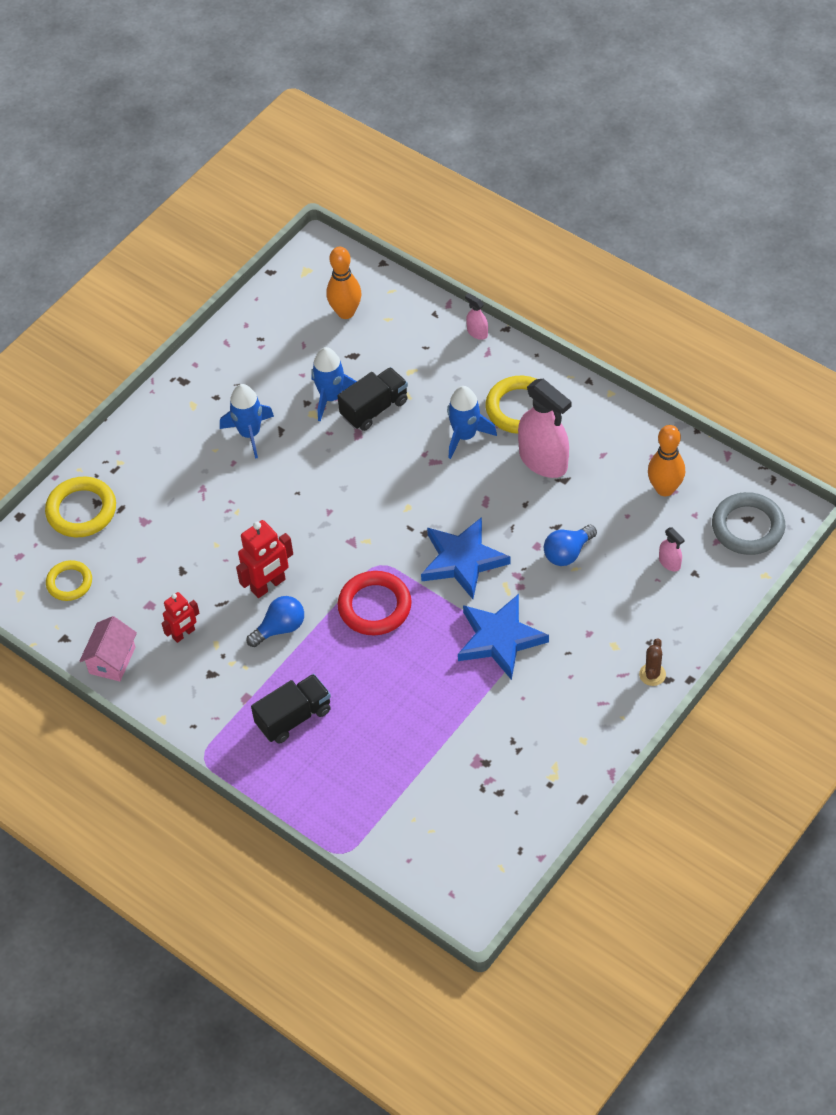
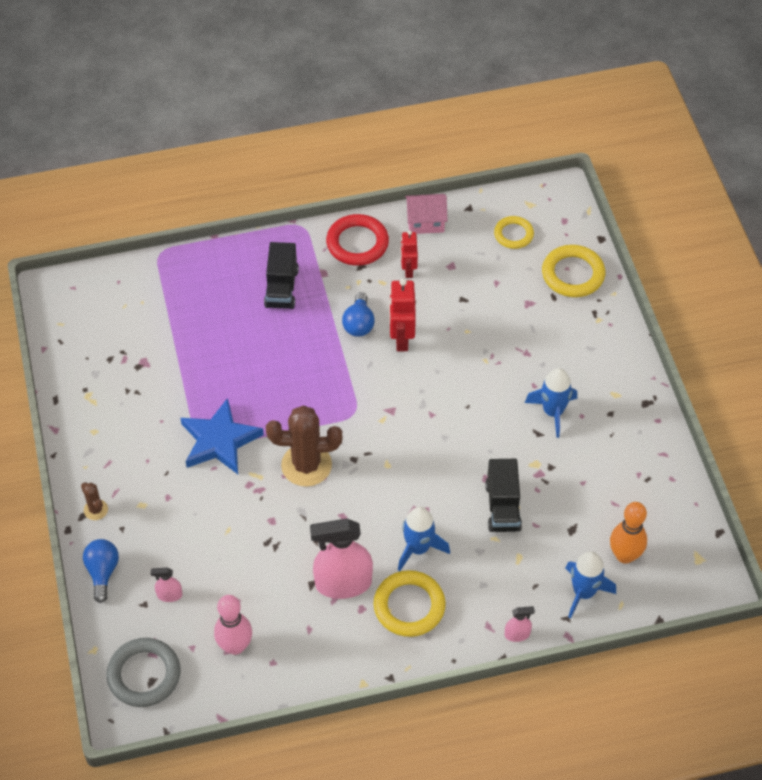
camera: 125 degrees right, 0 degrees up
pink house [79,616,137,681] -> pink house turned 60 degrees counterclockwise [405,194,448,234]
blue rocket [311,347,357,422] -> blue rocket moved to [565,551,616,619]
red ring [338,571,412,635] -> red ring moved to [326,214,389,266]
blue star [421,517,511,599] -> brown cactus [266,405,342,487]
blue light bulb [544,525,597,566] -> blue light bulb moved to [83,539,119,603]
orange bowling pin [648,425,685,496] -> pink bowling pin [214,595,252,655]

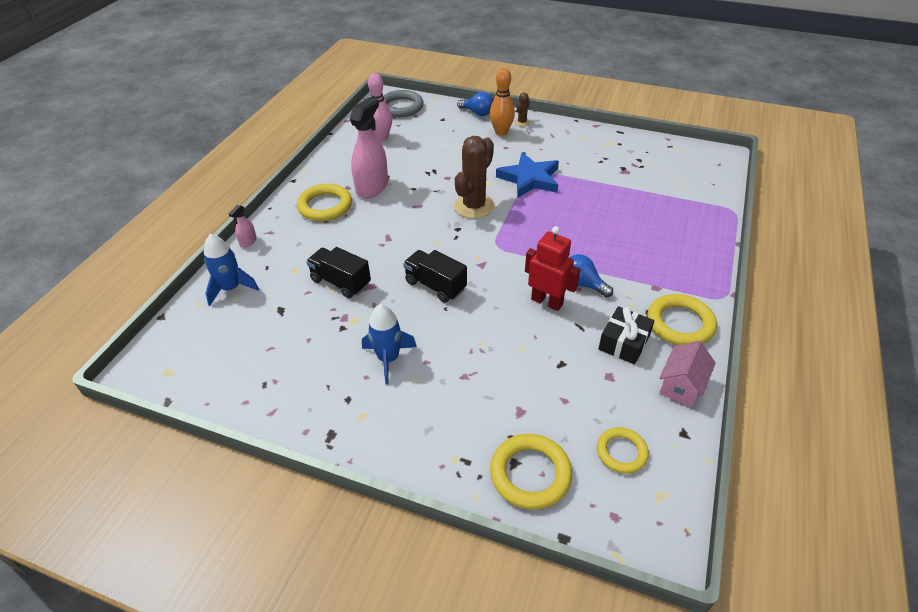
camera: 125 degrees right, 10 degrees down
brown cactus [81,482,108,520] -> brown cactus turned 60 degrees counterclockwise [514,93,530,127]
pink spray bottle [151,568,183,602] -> none
black truck [264,242,299,309] -> black truck moved to [403,250,467,303]
red ring [326,214,389,266] -> yellow ring [648,294,717,345]
blue rocket [398,507,450,571] -> none
red robot [401,231,418,278] -> black gift [598,306,654,365]
orange bowling pin [610,502,647,564] -> orange bowling pin moved to [490,68,515,136]

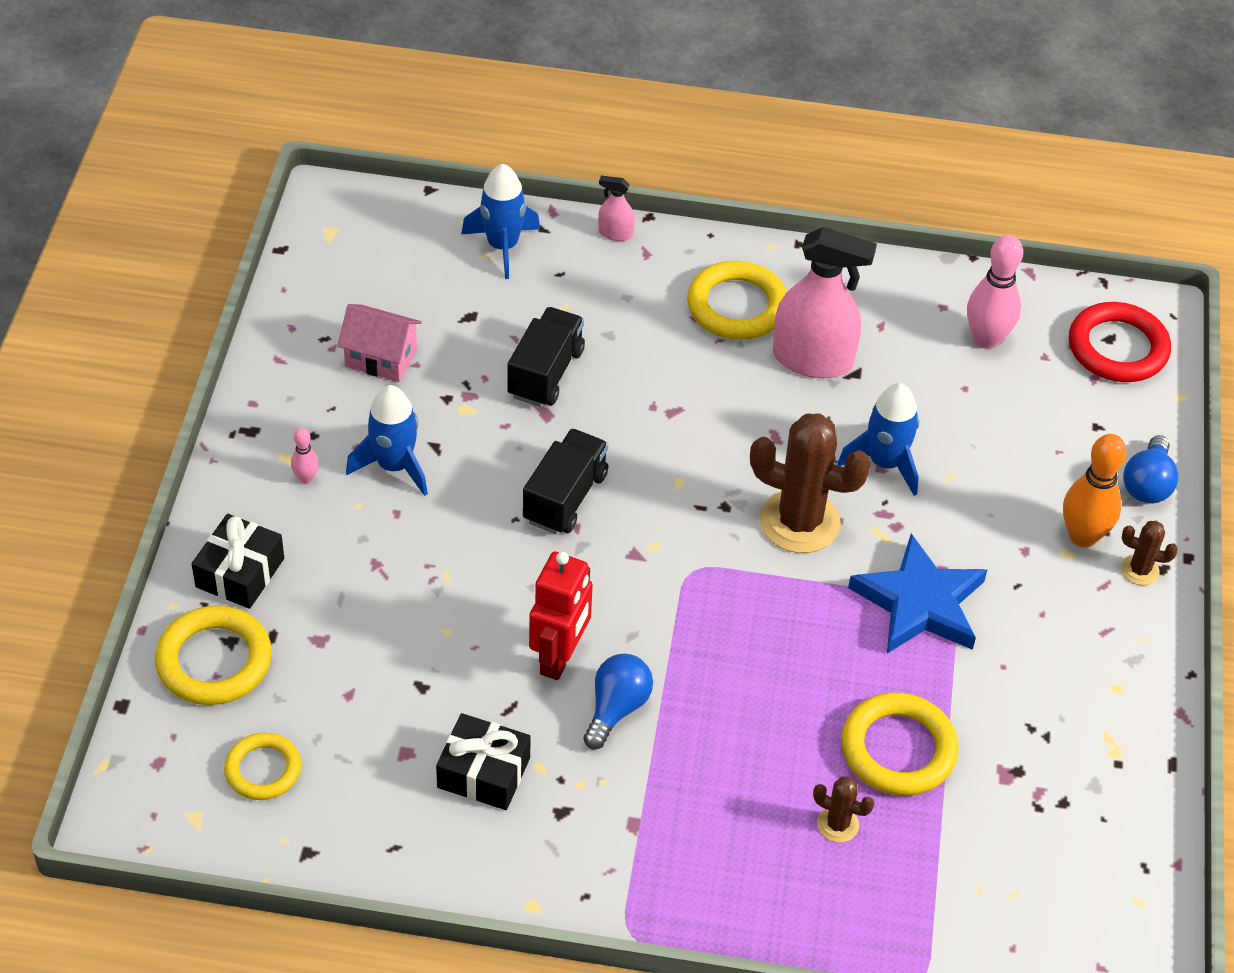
camera: 75 degrees right, 5 degrees up
grey ring [383,90,424,117] -> red ring [1069,302,1171,382]
yellow ring [648,294,717,345] -> yellow ring moved to [841,693,959,796]
pink house [659,341,716,407] -> pink house moved to [337,304,422,382]
none -> black gift [192,514,284,609]
none -> pink bowling pin [291,428,319,483]
none -> brown cactus [813,776,875,843]
none -> blue rocket [837,383,919,496]

